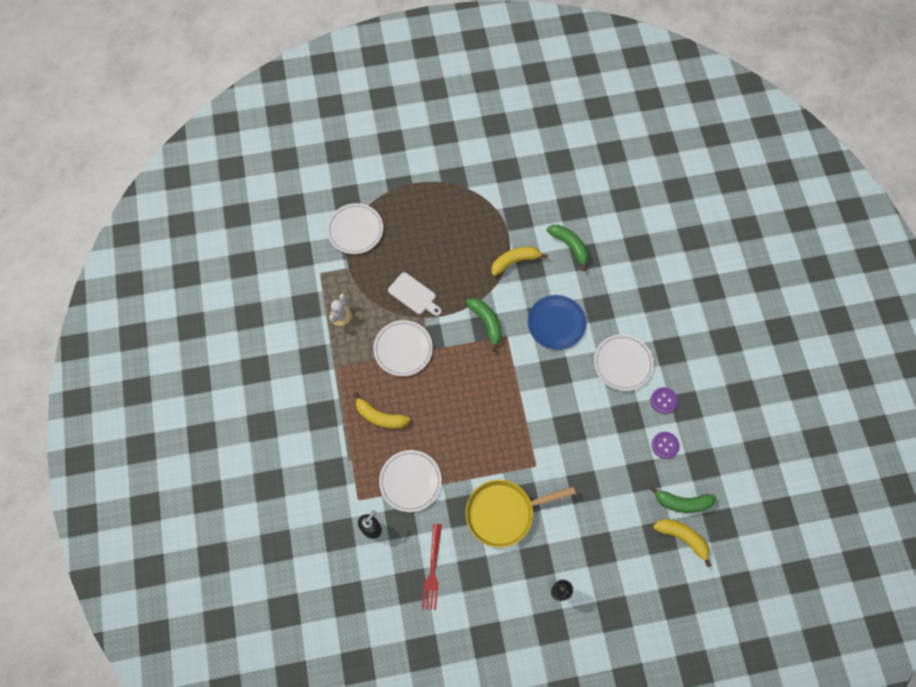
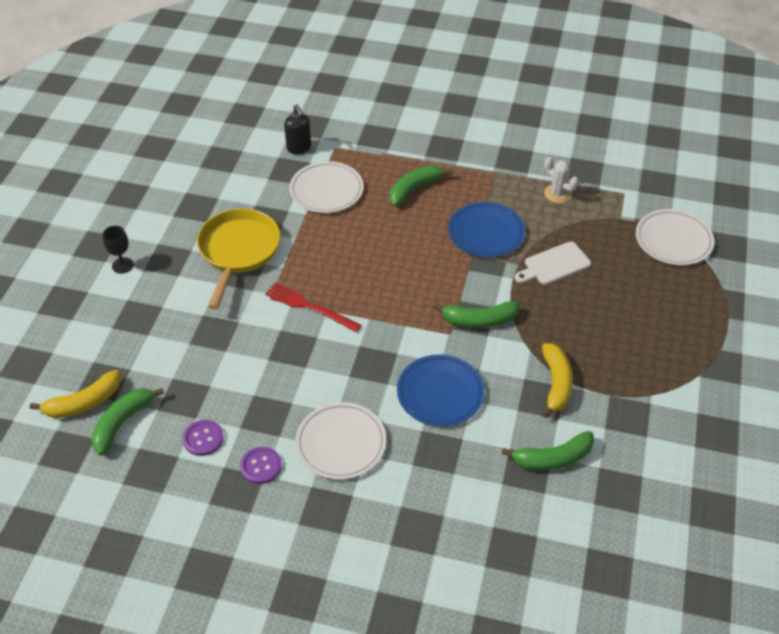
camera: 115 degrees right, 20 degrees down
yellow banana [353,392,410,429] -> green banana [390,165,453,207]
white plate [373,320,433,376] -> blue plate [448,202,525,258]
red fork [422,524,442,610] -> red fork moved to [265,283,362,332]

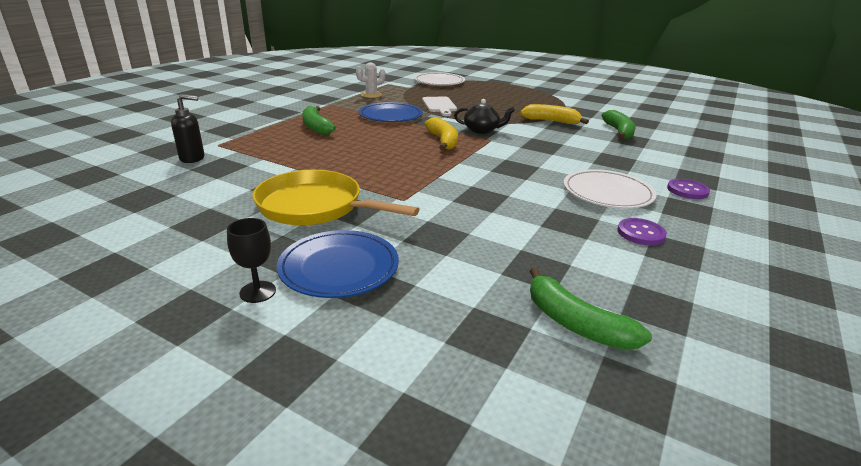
camera: 75 degrees left, 20 degrees down
yellow banana [30,370,121,418] -> yellow banana moved to [424,117,458,150]
purple button [183,420,223,456] -> purple button moved to [667,179,710,199]
red fork [265,283,362,332] -> none
white plate [289,161,364,213] -> none
blue plate [397,354,485,426] -> blue plate moved to [277,230,399,298]
green banana [433,301,520,328] -> black teapot [454,99,515,134]

